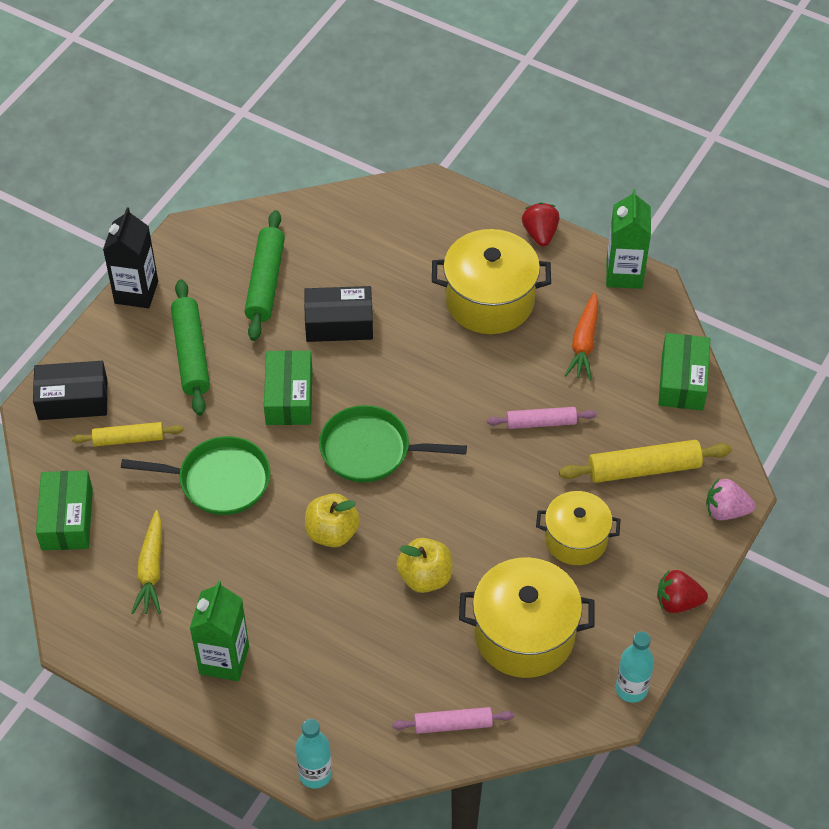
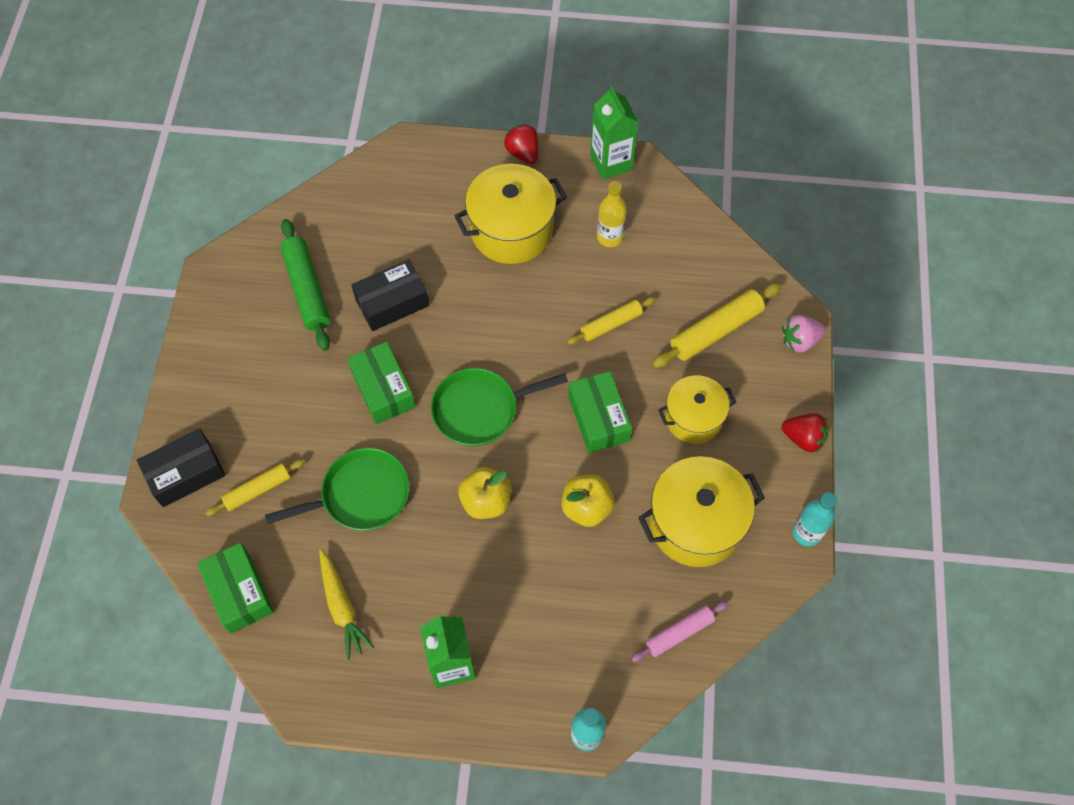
camera: 25 degrees left, 10 degrees up
black carton [103,208,158,308] -> none
green rolling pin [171,279,210,416] -> none
pink rolling pin [487,407,597,429] -> yellow rolling pin [567,297,656,345]
orange carrot [564,292,598,380] -> yellow bottle [597,181,627,247]
red strawberry [657,570,708,613] -> red strawberry turned 135 degrees counterclockwise [781,413,828,453]
green box [658,333,710,410] -> green box moved to [568,371,632,453]

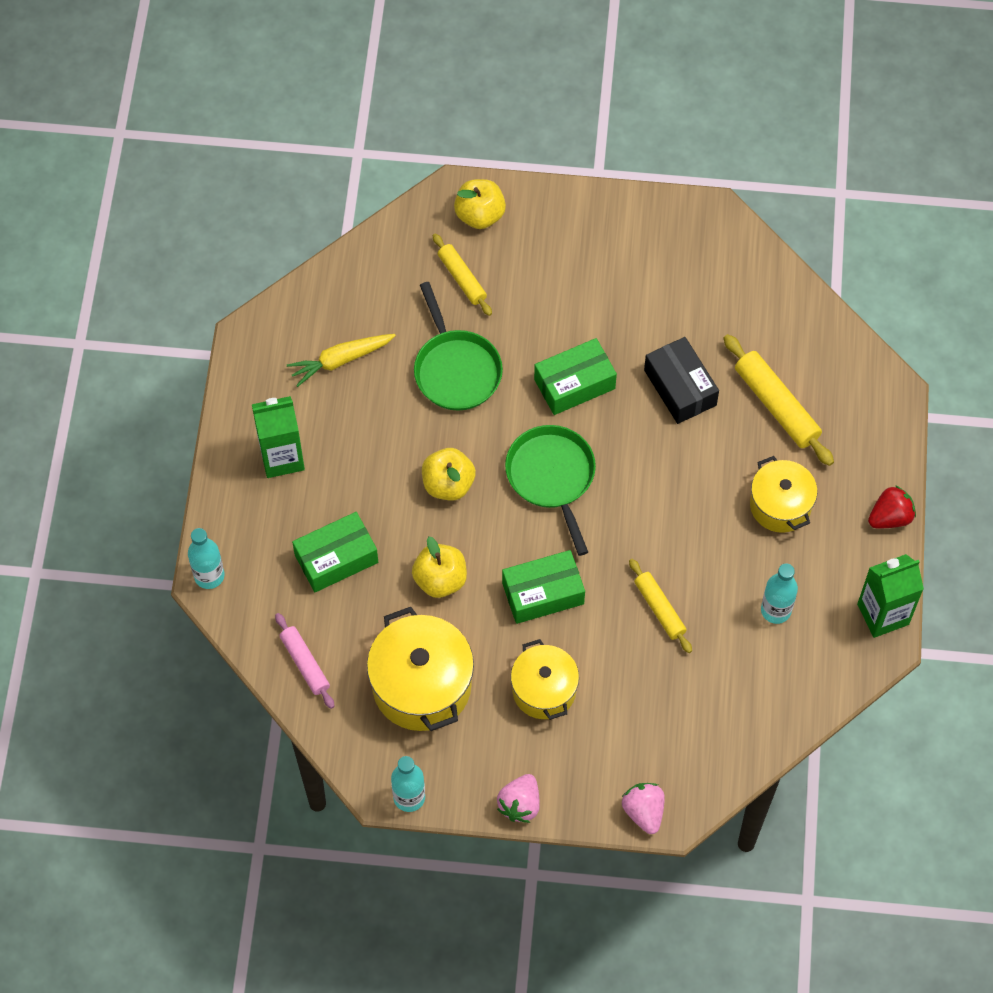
camera: 90 degrees right, 0 degrees up
black box [137,429,225,507] -> yellow apple [454,179,506,229]
green box [197,543,274,634] -> green box moved to [292,512,378,592]
green rolling pin [280,219,330,351] -> none
yellow pot [455,164,567,264] -> yellow pot [750,456,817,533], size x0.64
yellow bottle [597,181,627,247] -> turquoise bottle [761,564,798,624]
yellow rolling pin [652,283,782,368] -> yellow rolling pin moved to [724,334,834,466]
red strawberry [781,413,828,453] -> pink strawberry [497,774,540,823]

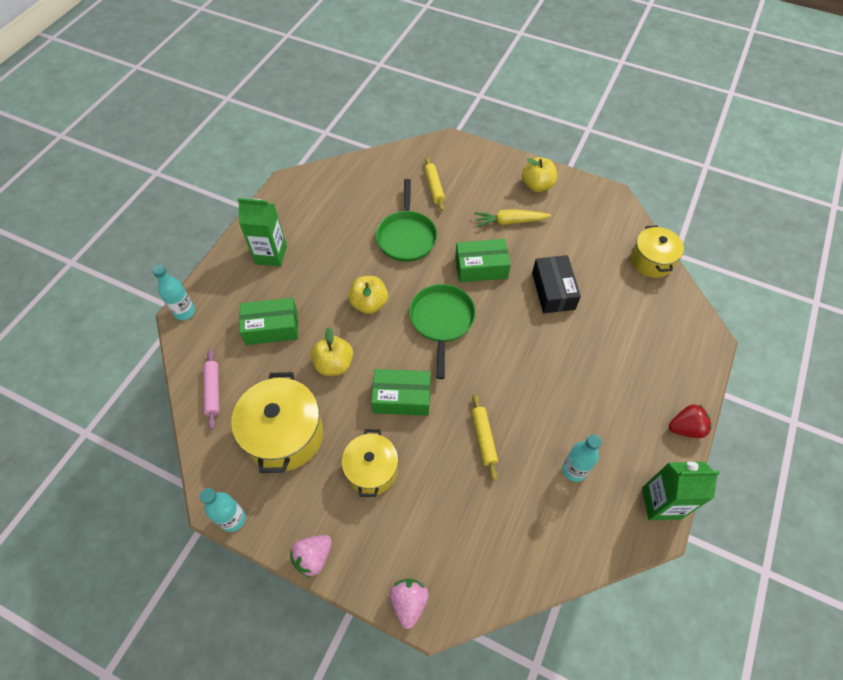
camera: 20 degrees right, 5 degrees down
yellow carrot [287,334,396,387] -> yellow carrot moved to [474,209,551,227]
yellow apple [454,179,506,229] -> yellow apple moved to [522,157,557,192]
yellow rolling pin [724,334,834,466] -> none
yellow pot [750,456,817,533] -> yellow pot moved to [631,225,684,278]

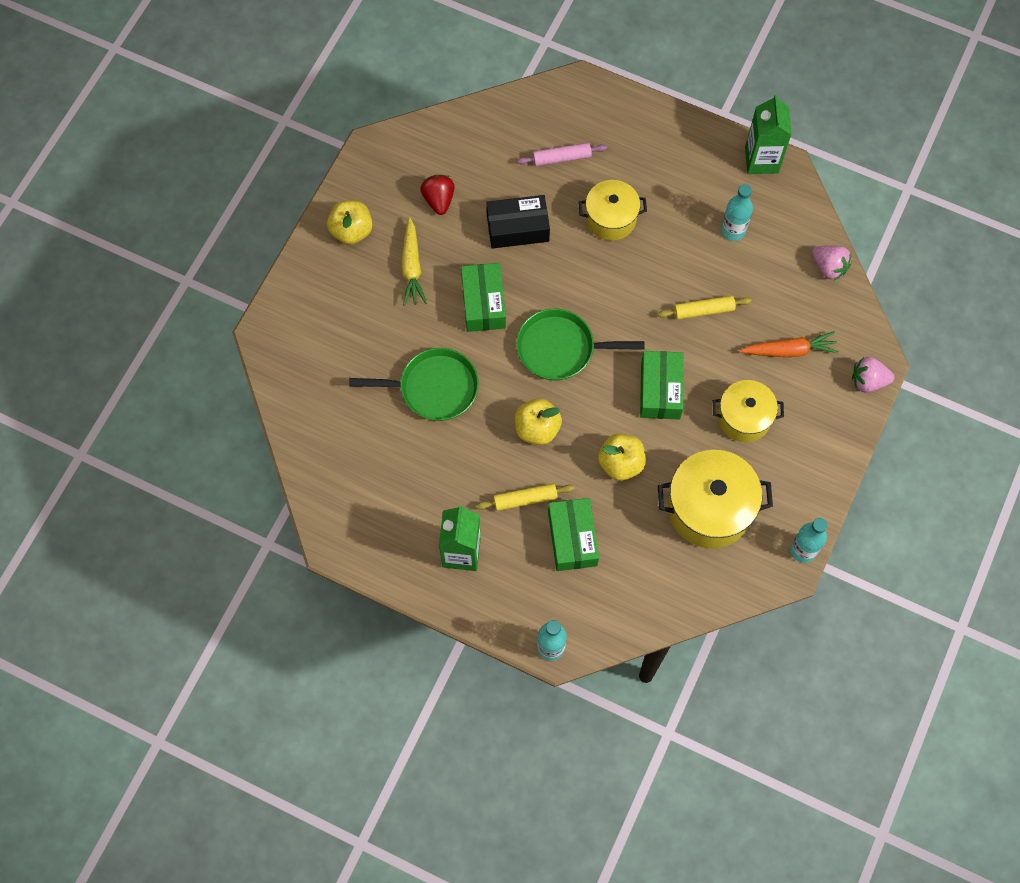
camera: 90 degrees left, 10 degrees up
pink rolling pin [203,349,219,429] -> pink rolling pin moved to [517,143,607,166]
pink strawberry [290,535,332,578] -> pink strawberry moved to [812,245,851,281]
yellow rolling pin [424,157,445,211] -> yellow rolling pin moved to [476,483,574,511]
yellow pot [631,225,684,278] -> yellow pot moved to [578,180,647,241]
red strawberry [669,404,712,438] -> red strawberry moved to [420,175,455,215]
none -> orange carrot [739,331,839,358]

